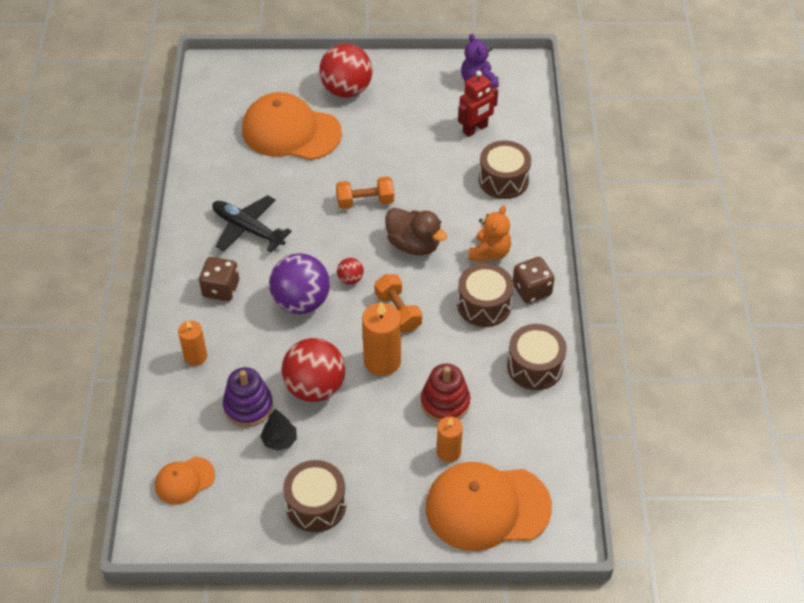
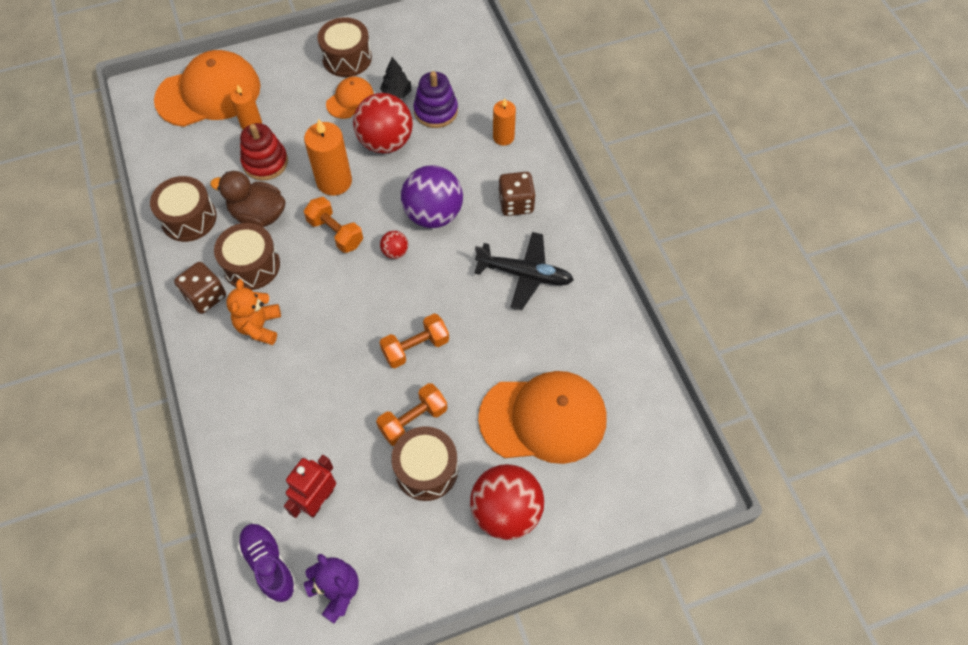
camera: 160 degrees right, 10 degrees up
orange cap [155,457,215,505] -> orange cap moved to [326,76,374,119]
brown duck [385,208,447,256] -> brown duck moved to [210,171,286,227]
brown drum [479,140,531,199] -> brown drum moved to [391,426,458,501]
none -> purple shoe [238,523,297,603]
none -> orange dumbbell [376,383,447,446]

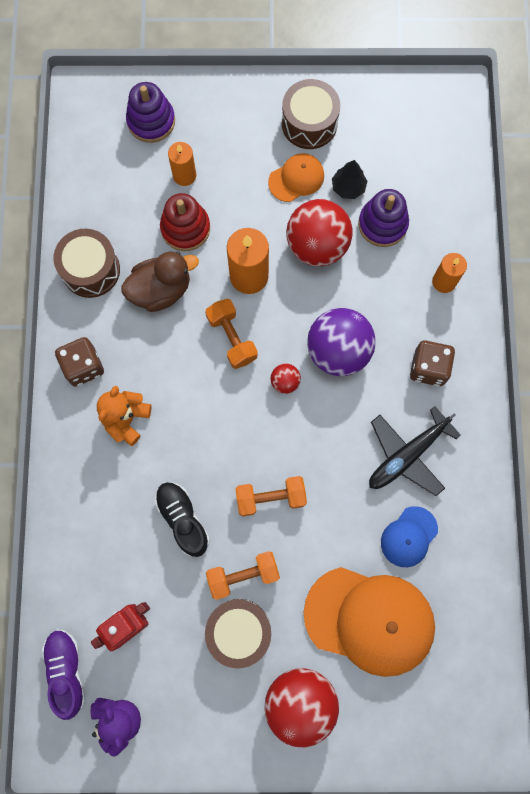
camera: 20 degrees right, 15 degrees up
orange cap [154,50,261,127] -> purple stacking toy [126,82,175,143]
brown duck [210,171,286,227] -> brown duck turned 120 degrees clockwise [121,251,199,312]
brown drum [214,223,280,290] -> none
black plane [474,232,574,310] -> black plane turned 105 degrees clockwise [369,406,461,496]
none -> black shoe [154,482,210,557]
none -> blue cap [381,506,438,567]

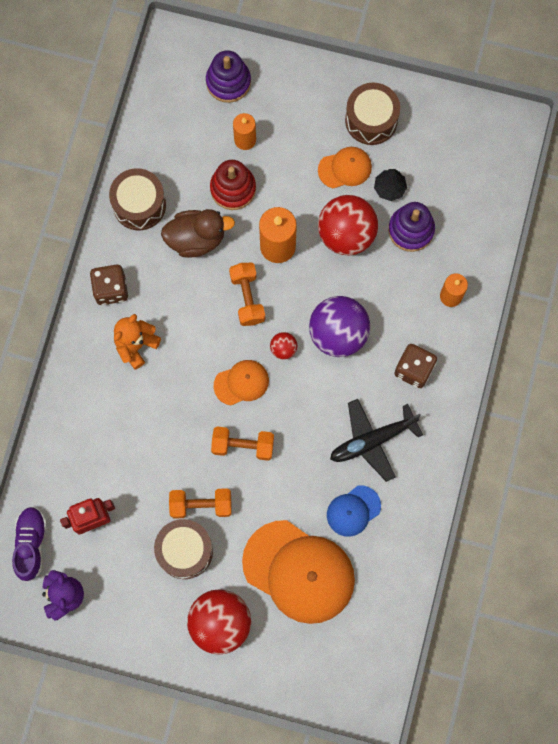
camera: 15 degrees right, 0 degrees up
black shoe [154,482,210,557] -> none
none -> orange cap [214,360,269,406]

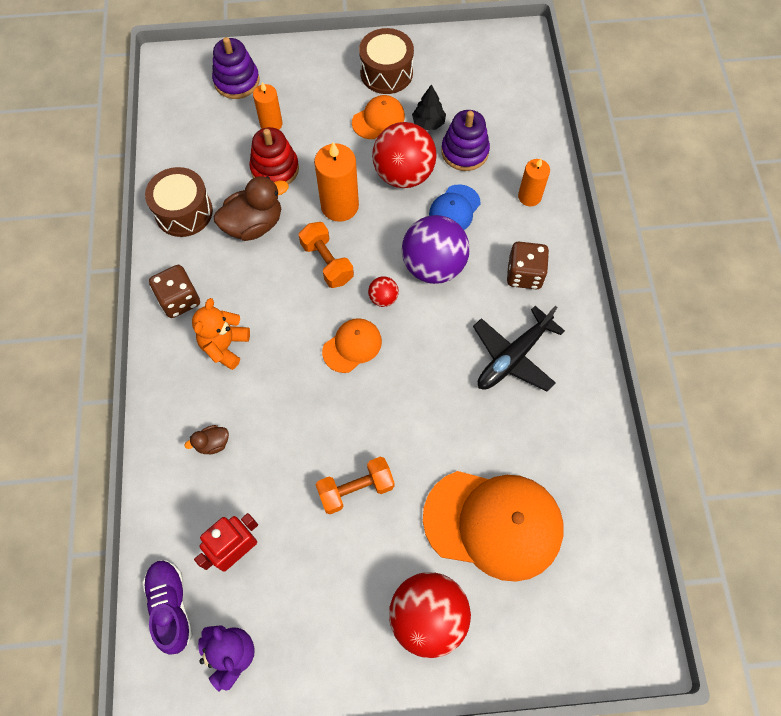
camera: 20 degrees left, 10 degrees down
brown drum [154,519,213,579] -> none
orange dumbbell [211,427,274,461] -> none
blue cap [327,485,381,537] -> blue cap moved to [429,184,481,230]
none -> brown duck [184,425,229,454]

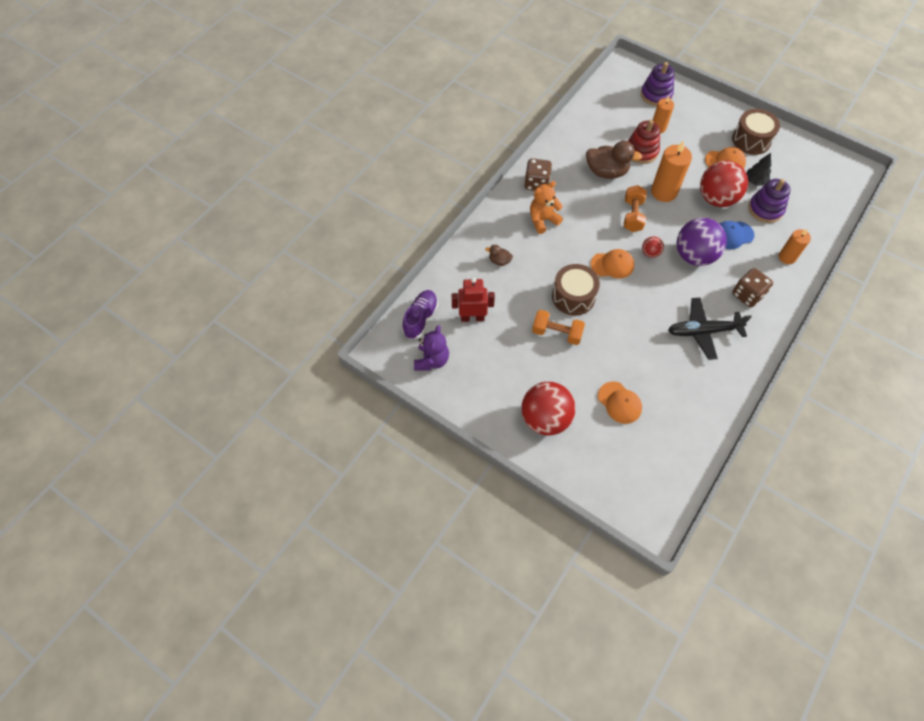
camera: 40 degrees right, 5 degrees down
brown drum [145,167,213,237] -> brown drum moved to [552,264,600,316]
orange cap [423,471,564,582] -> orange cap [598,382,642,424], size x0.49

